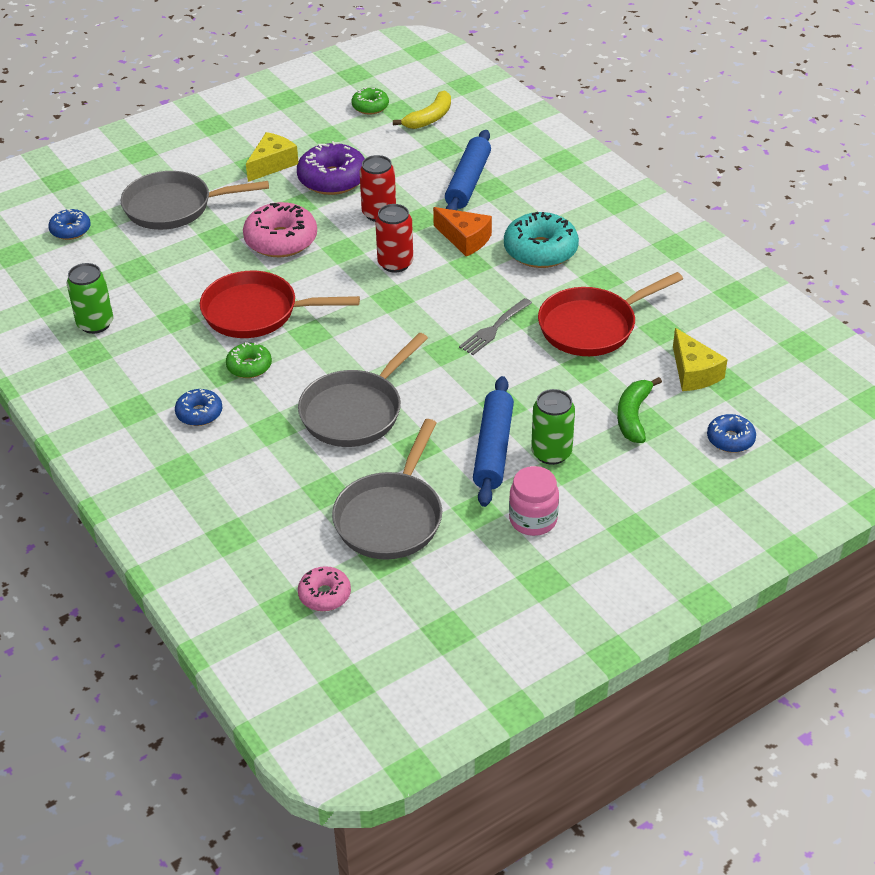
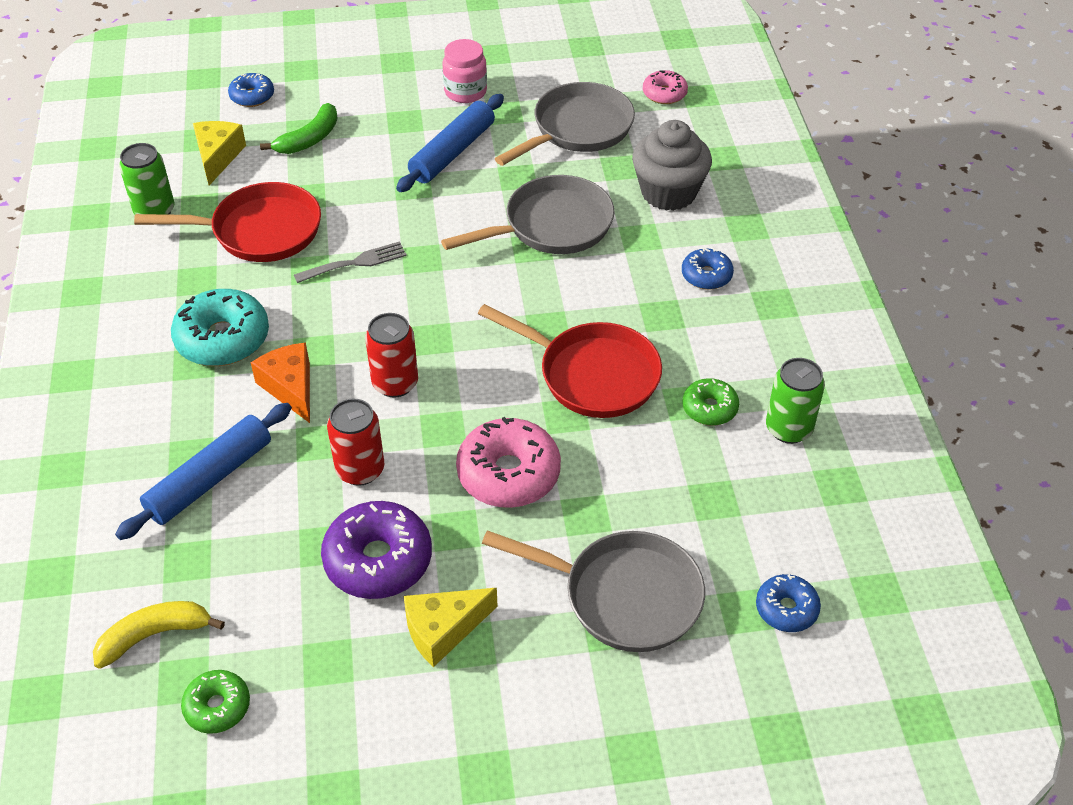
camera: 155 degrees left, 5 degrees up
green donut [226,342,272,378] -> green donut moved to [682,378,739,426]
green can [531,389,575,465] -> green can moved to [119,143,174,215]
none -> grey cupcake [632,120,712,211]

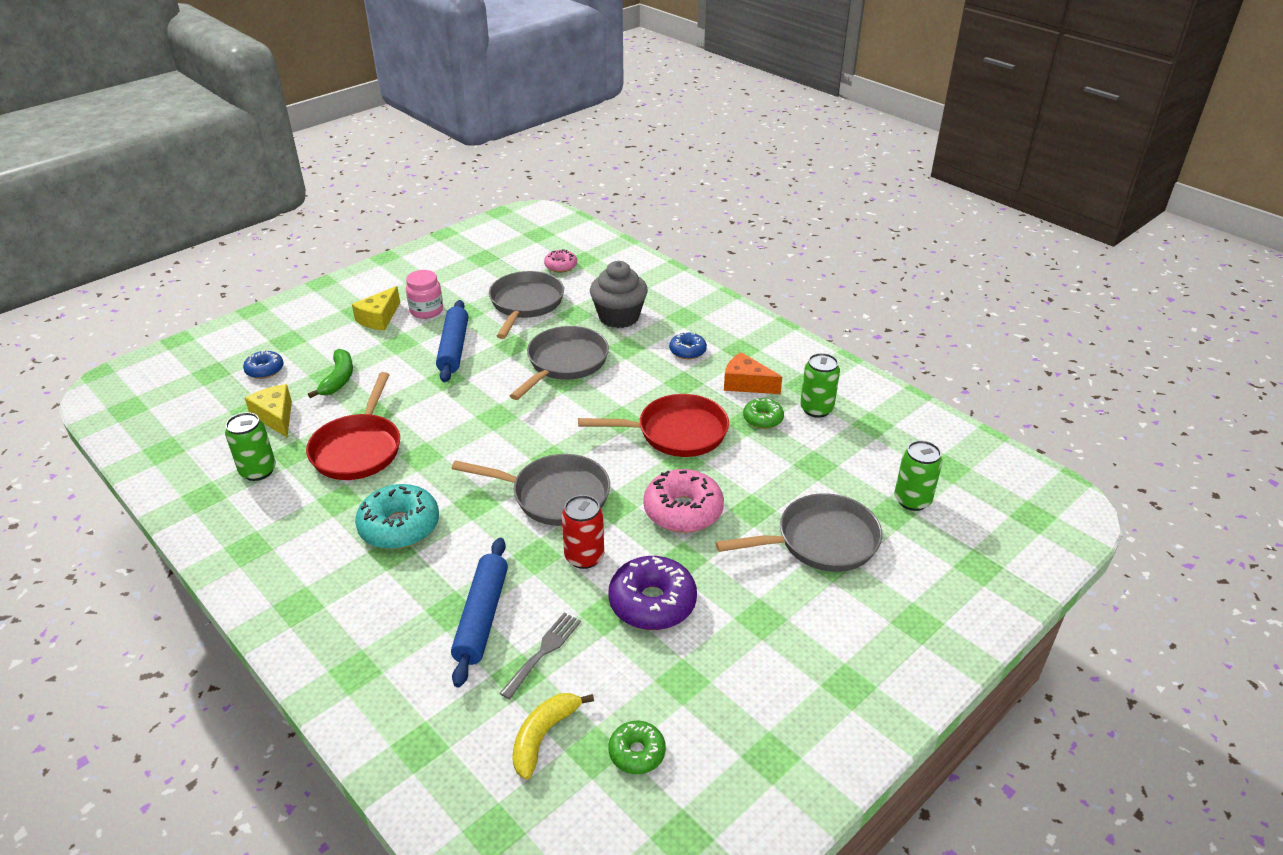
camera: 35 degrees left, 10 degrees down
red pan [134,182,321,262] -> red pan turned 135 degrees clockwise [306,372,400,480]
orange cheese [251,343,310,423] -> orange cheese moved to [724,352,782,394]
grey fork [294,241,407,283] -> grey fork moved to [499,612,581,699]
red can [365,313,418,398] -> grey pan [451,454,610,526]
yellow cheese [403,588,498,667] -> yellow cheese moved to [352,286,400,331]
blue donut [756,574,821,632] -> green can [894,440,942,511]

